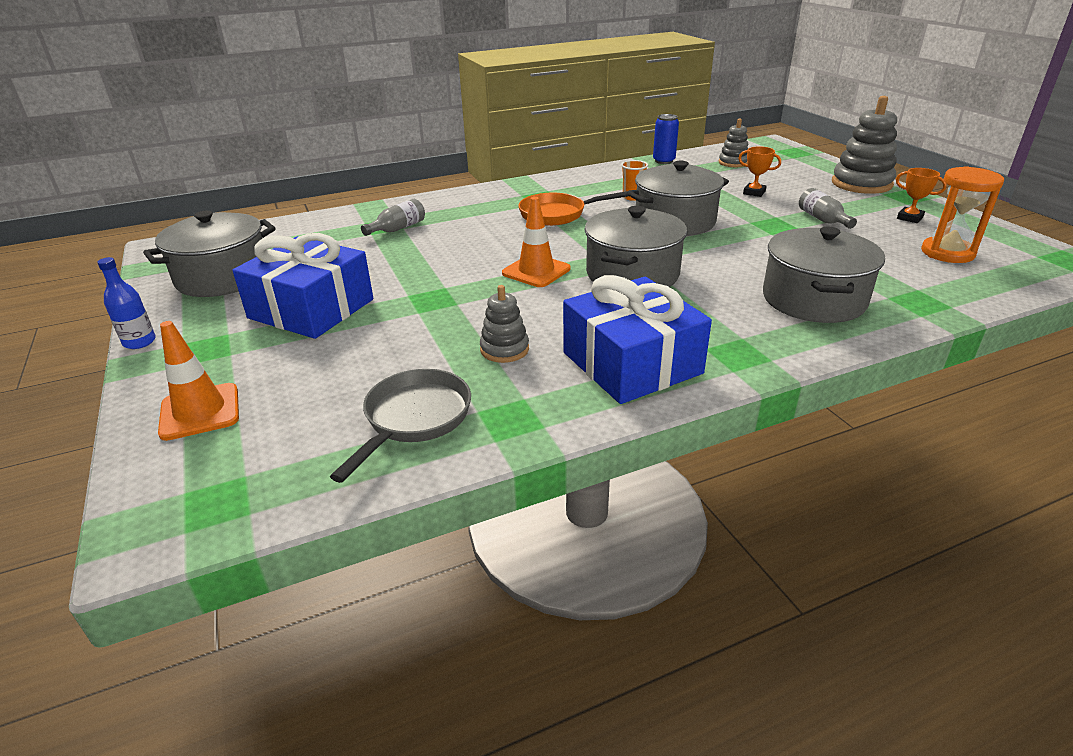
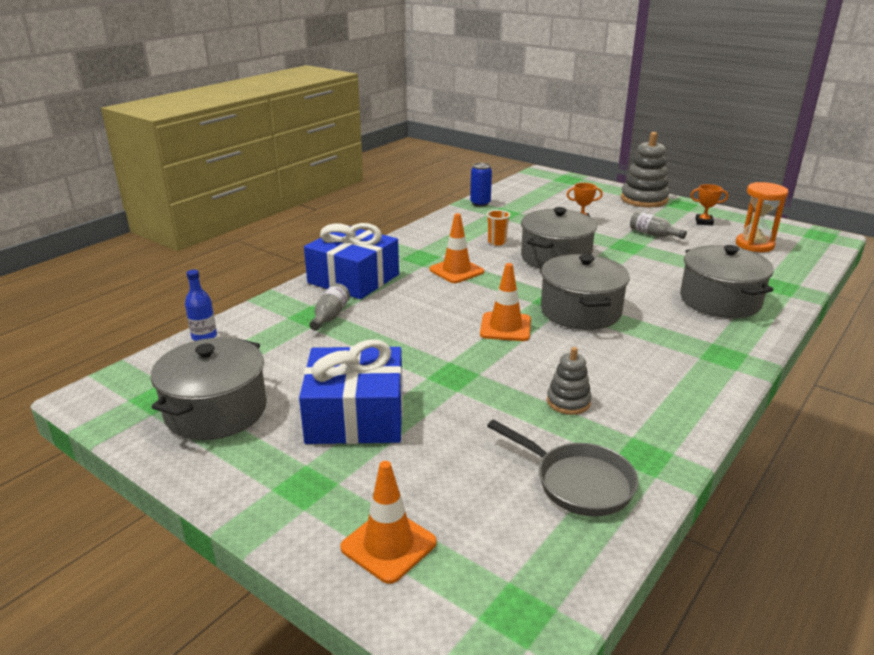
camera: 30 degrees left, 5 degrees down
blue bottle [97,257,156,349] -> blue bottle moved to [185,269,217,341]
grey pan [330,369,471,483] -> grey pan turned 135 degrees clockwise [487,419,638,516]
orange pan [518,191,628,226] -> orange traffic cone [429,213,484,283]
blue gift [563,275,712,404] -> blue gift moved to [304,223,399,299]
grey stacking toy [719,118,748,167] -> none

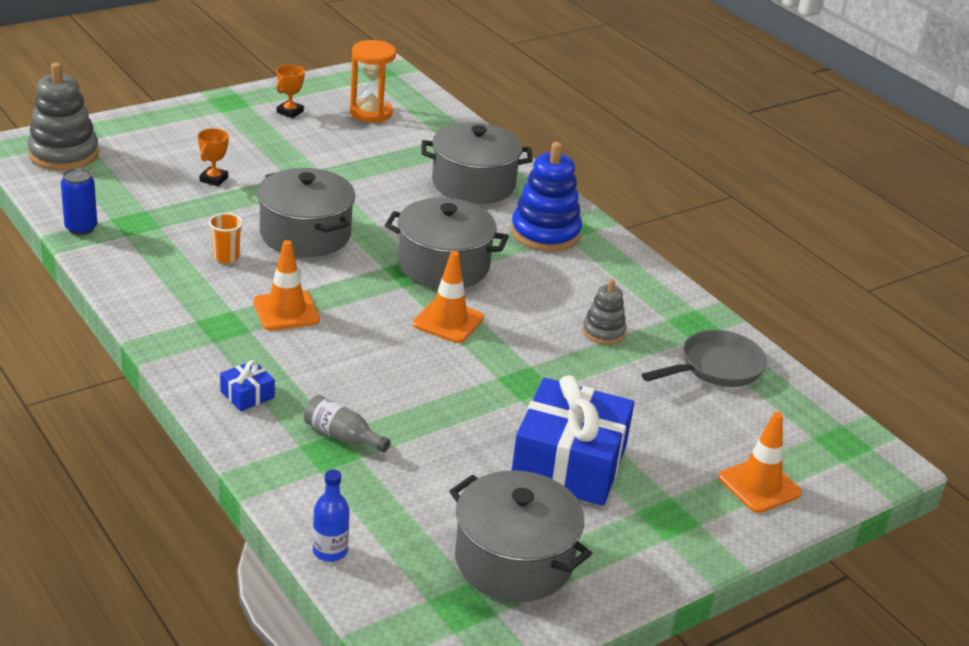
camera: 75 degrees left, 5 degrees up
blue gift [304,223,399,299] -> blue gift [220,360,275,411], size x0.41
grey stacking toy [621,132,670,208] -> grey stacking toy moved to [27,62,99,171]
grey bottle [630,211,687,239] -> none
none -> blue stacking toy [511,142,582,252]

